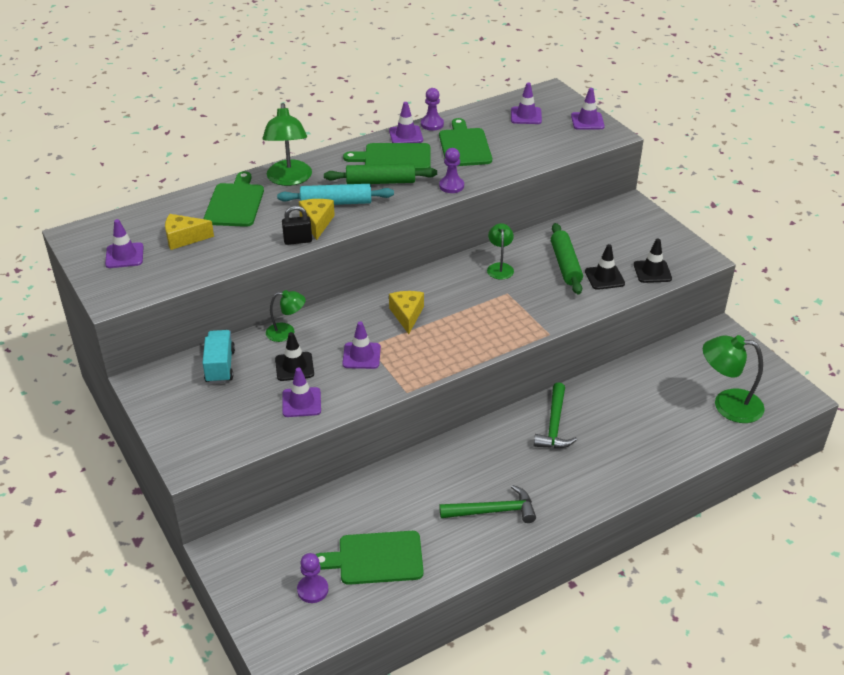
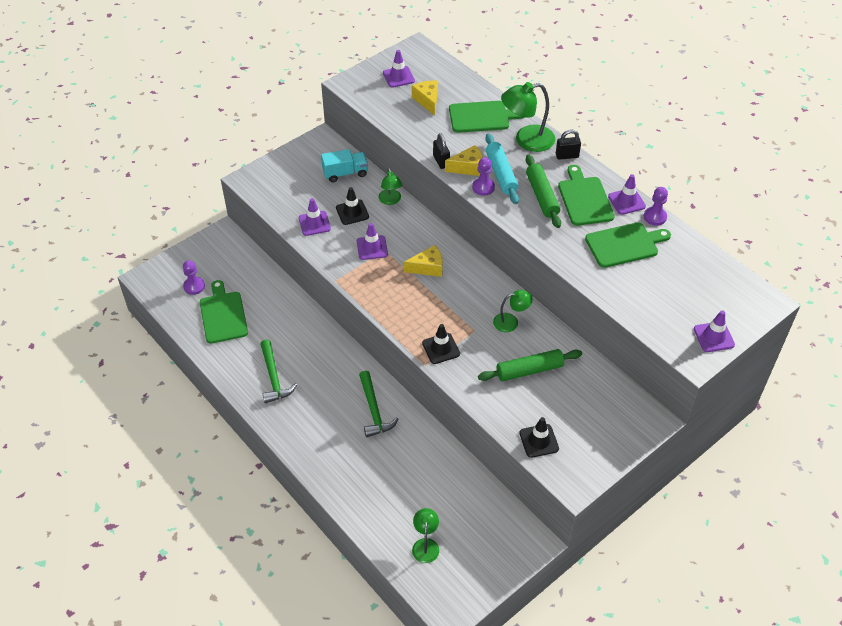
camera: 80 degrees right, 10 degrees up
purple pawn [439,148,464,193] -> purple pawn moved to [472,157,495,196]
purple traffic cone [511,83,542,124] -> none
green hammer [534,382,577,449] -> green hammer turned 105 degrees counterclockwise [359,371,399,437]
black traffic cone [585,244,625,290] -> black traffic cone moved to [422,324,460,364]
green lamp [703,335,765,423] -> green lamp [412,508,439,563], size x0.58
none -> black padlock [556,129,581,160]

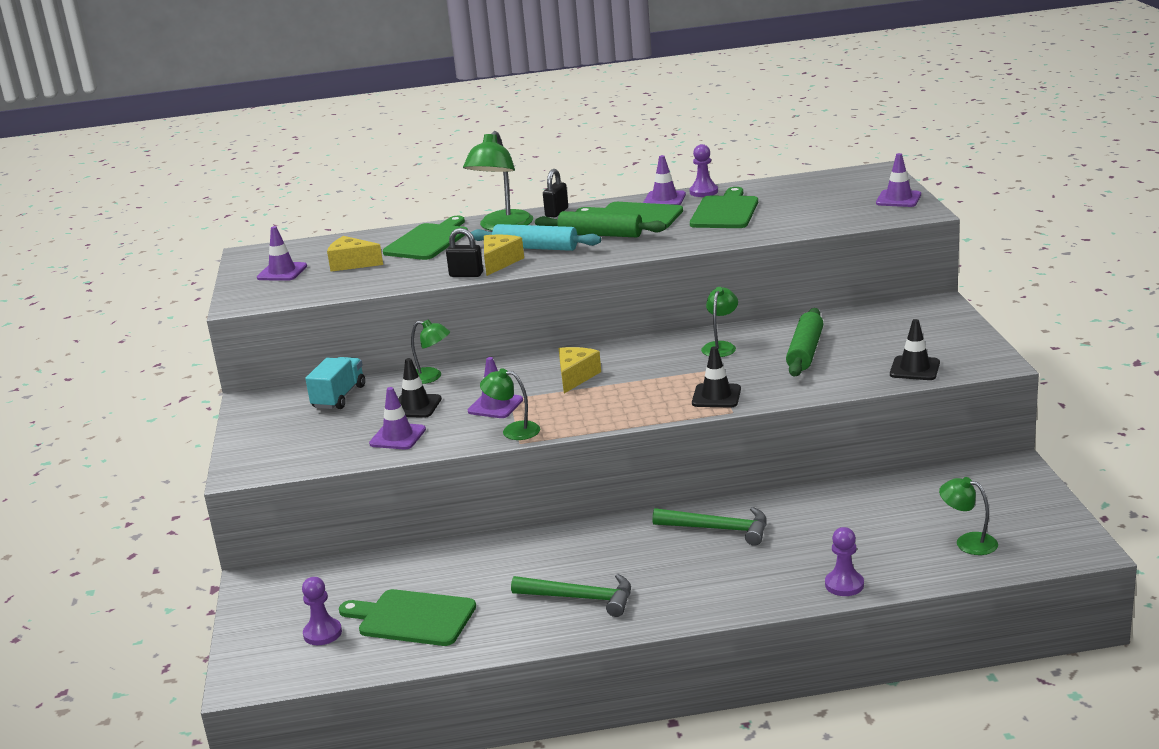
camera: 55 degrees left, 25 degrees down
purple pawn [472,157,495,196] -> purple pawn moved to [825,527,864,596]
none -> green lamp [480,368,540,440]

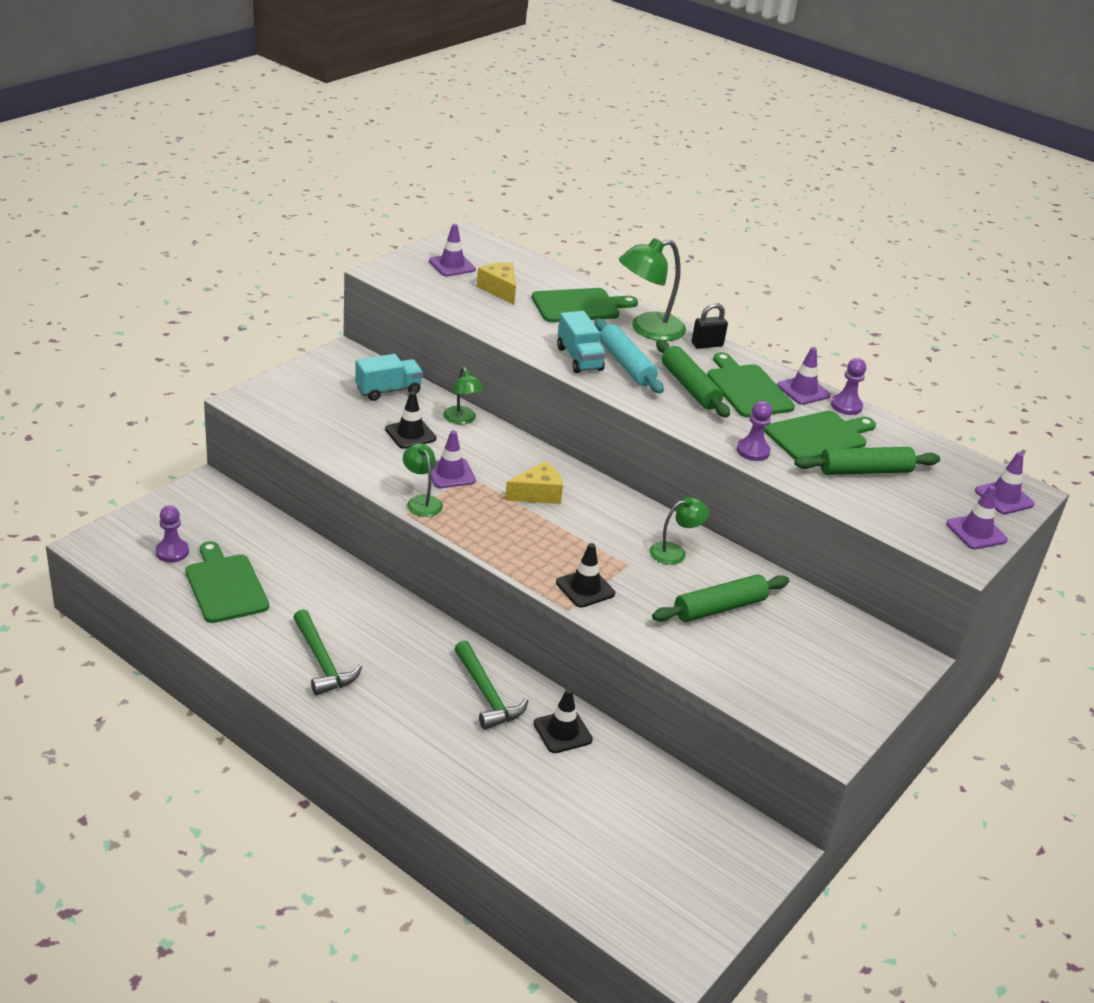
camera: 40 degrees right, 10 degrees up
purple traffic cone [369,387,426,449] -> purple traffic cone moved to [975,452,1035,514]
black padlock [446,228,483,277] -> none
yellow cheese [484,235,524,276] -> turquoise truck [557,311,606,373]
purple pawn [825,527,864,596] -> purple pawn moved to [737,401,772,461]
black traffic cone [890,319,940,380] -> black traffic cone moved to [534,689,593,753]
green lamp [939,477,998,555] -> none
none -> green rolling pin [795,447,940,475]

